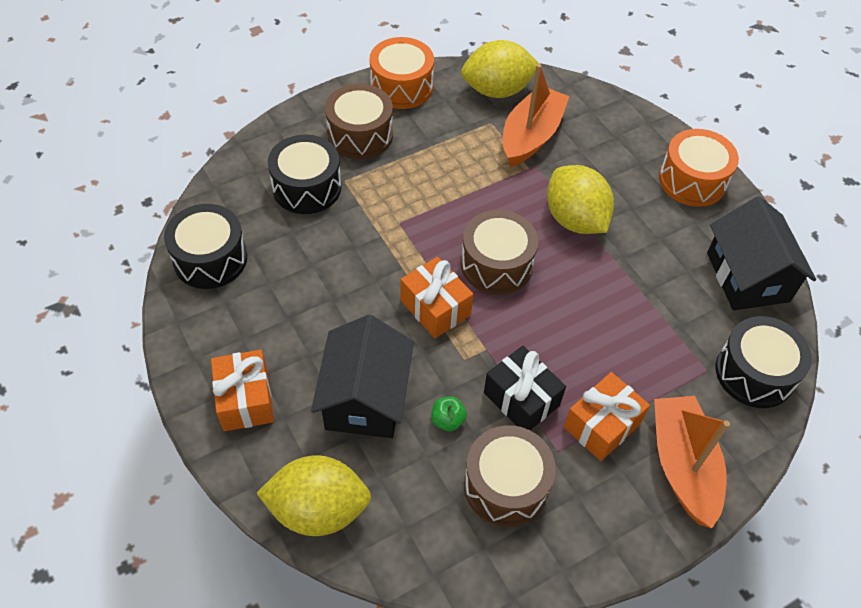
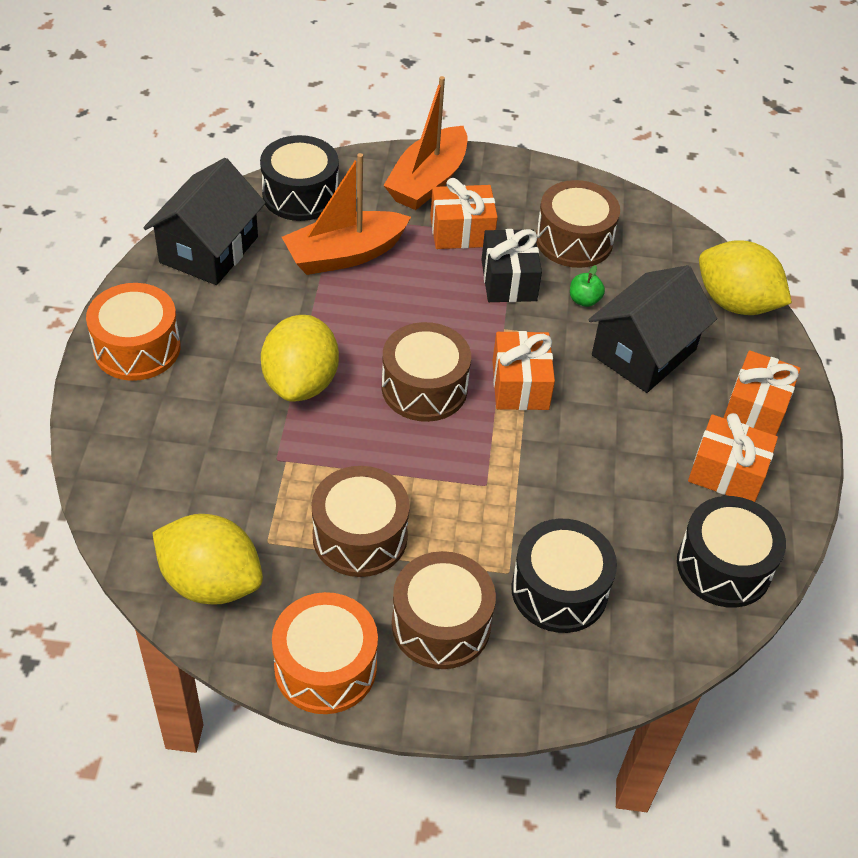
camera: 145 degrees left, 5 degrees down
orange boat [503,64,570,167] -> orange boat moved to [282,153,411,275]
none -> brown drum [312,466,410,577]
none -> orange gift [688,413,778,502]

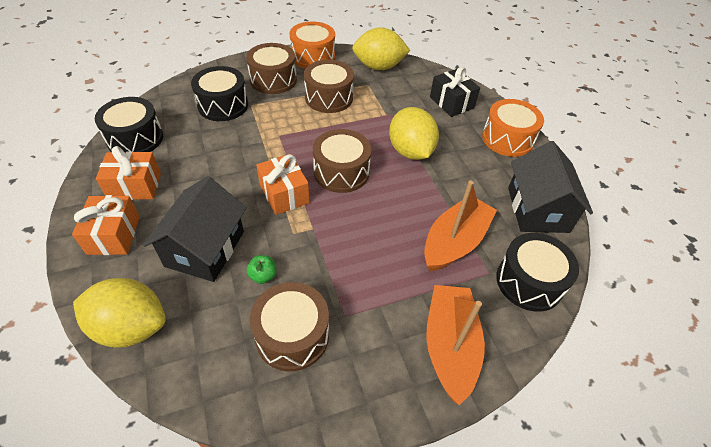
camera: 155 degrees right, 0 degrees up
orange gift [430,178,498,249] -> none
black gift [482,229,542,302] -> black gift moved to [430,67,480,117]

